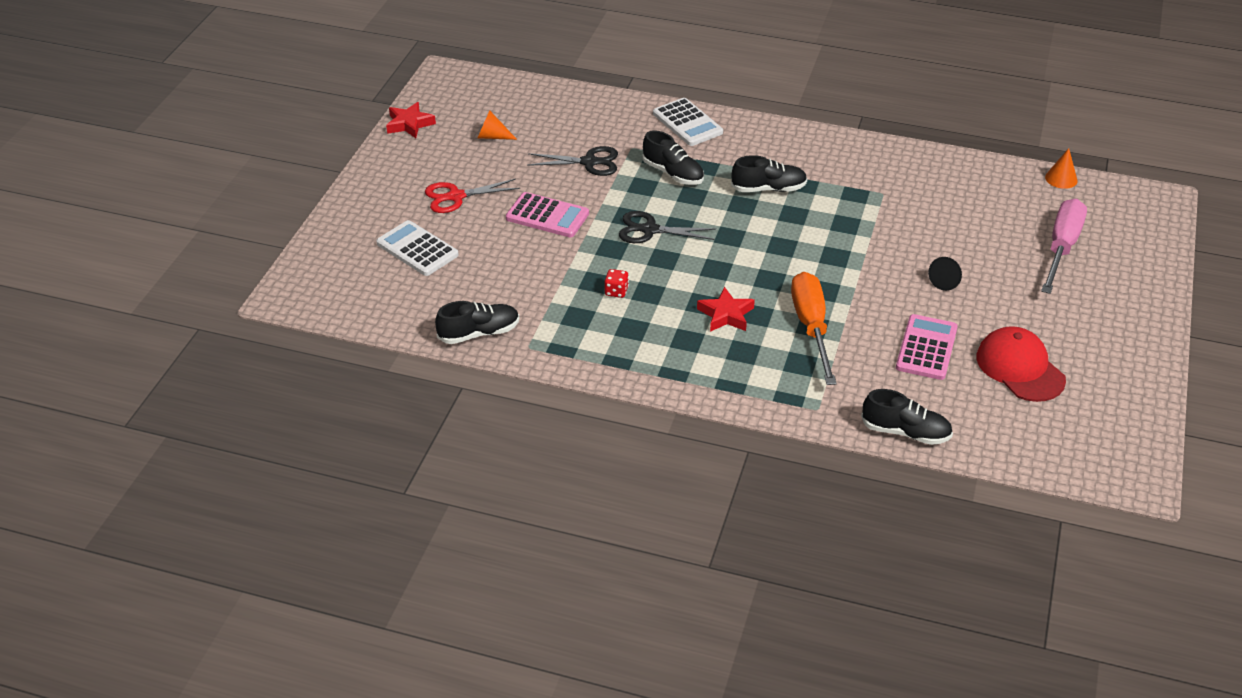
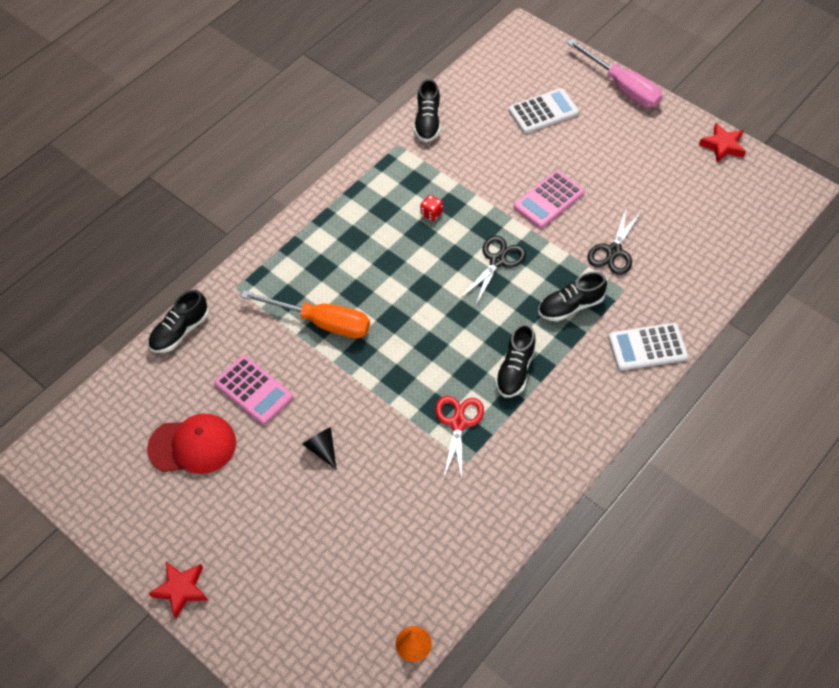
camera: 115 degrees right, 15 degrees up
red scissors [425,179,520,213] -> red scissors moved to [435,396,484,480]
orange cone [478,111,517,140] -> none
red star [697,287,755,332] -> red star moved to [149,562,208,619]
pink screwdriver [1041,199,1087,294] -> pink screwdriver moved to [567,39,663,107]

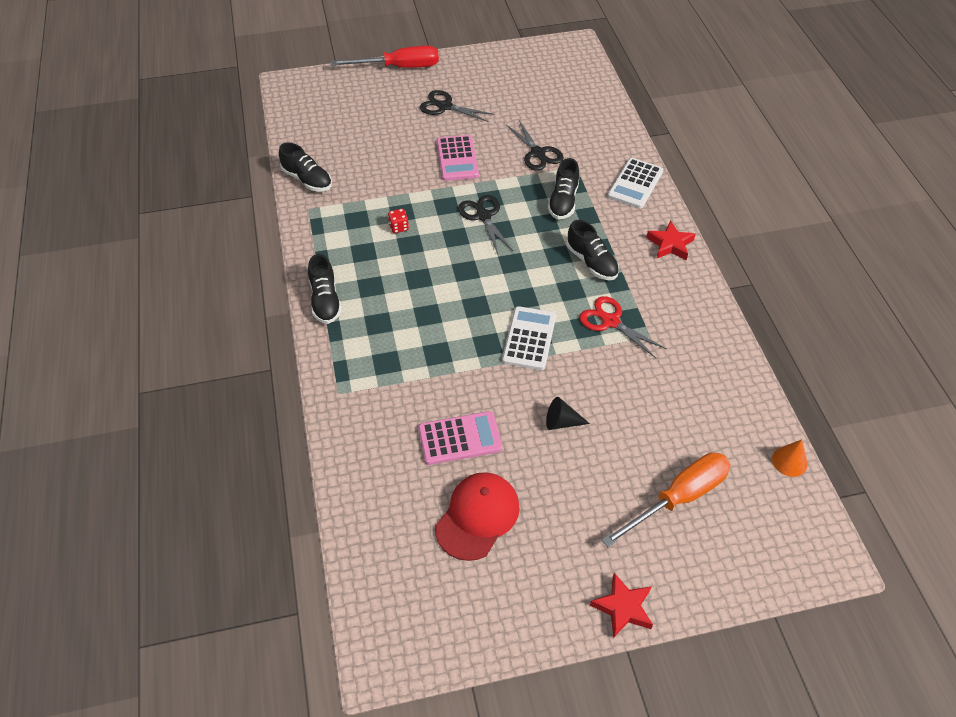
camera: 55 degrees left, 5 degrees down
black shoe [148,290,209,353] -> black shoe moved to [308,254,342,324]
orange screwdriver [240,290,370,338] -> orange screwdriver moved to [602,452,731,547]
white calculator [509,88,579,134] -> white calculator moved to [502,306,556,370]
pink screwdriver [567,39,663,107] -> red screwdriver [331,46,439,68]
red star [699,123,746,163] -> red star moved to [646,221,696,260]
none -> black scissors [420,90,495,122]

